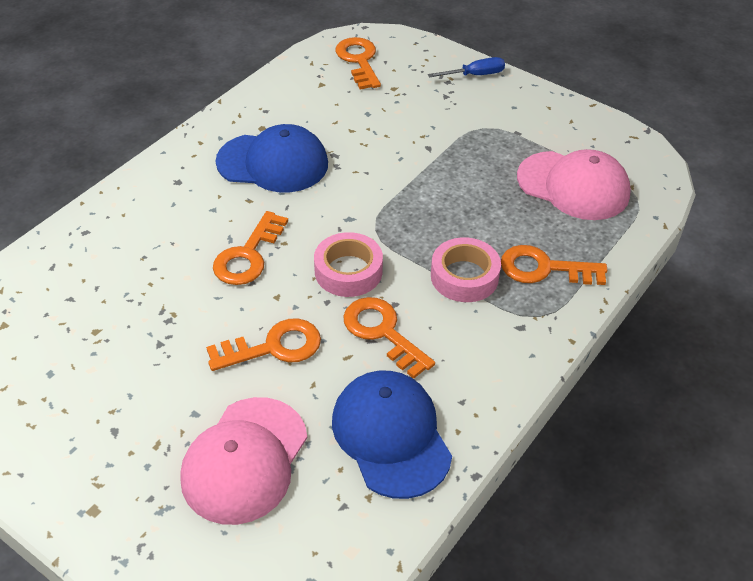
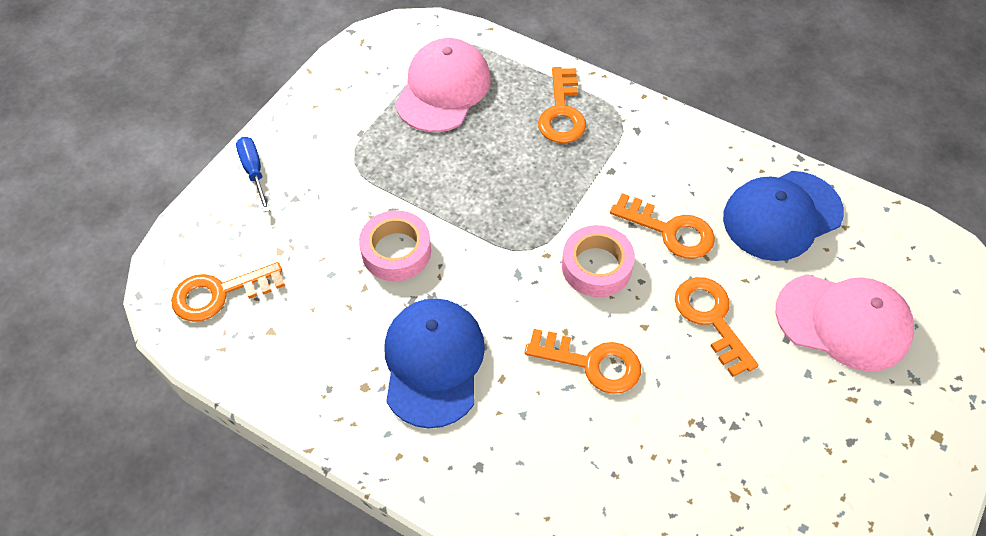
camera: 95 degrees left, 10 degrees up
orange key [343,297,435,379] -> orange key turned 105 degrees counterclockwise [610,193,715,259]
pink tape [431,237,501,302] -> pink tape moved to [359,210,431,281]

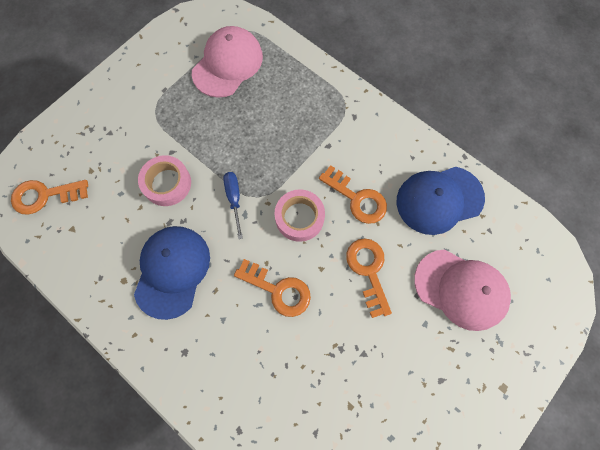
camera: 10 degrees right, 15 degrees up
blue screwdriver [236,137,270,212] -> blue screwdriver moved to [223,172,243,239]
orange key [538,67,586,143] -> none

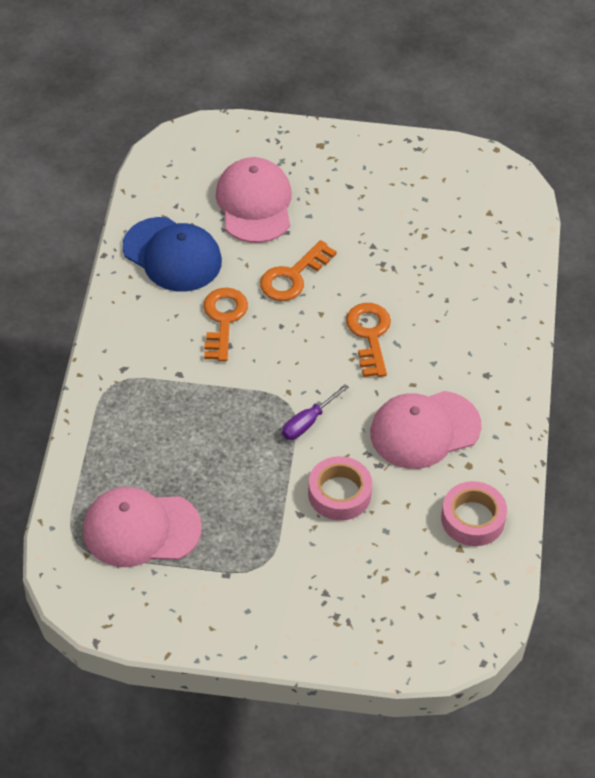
camera: 125 degrees left, 20 degrees down
orange key [11,180,88,215] -> none
blue cap [134,226,210,320] -> pink cap [370,391,482,469]
blue screwdriver [223,172,243,239] -> purple screwdriver [282,384,349,440]
pink tape [274,189,325,242] -> pink tape moved to [441,481,507,546]

